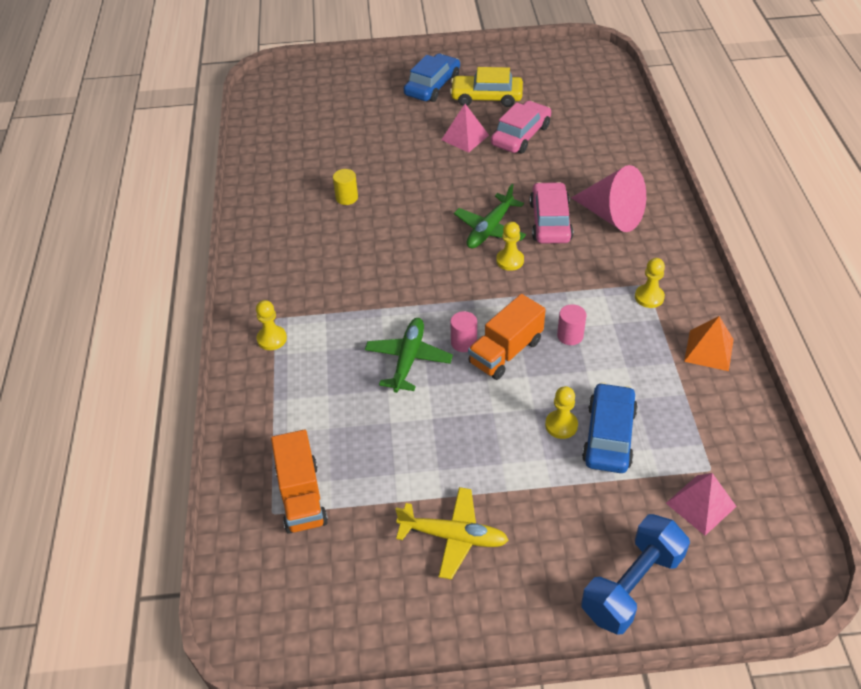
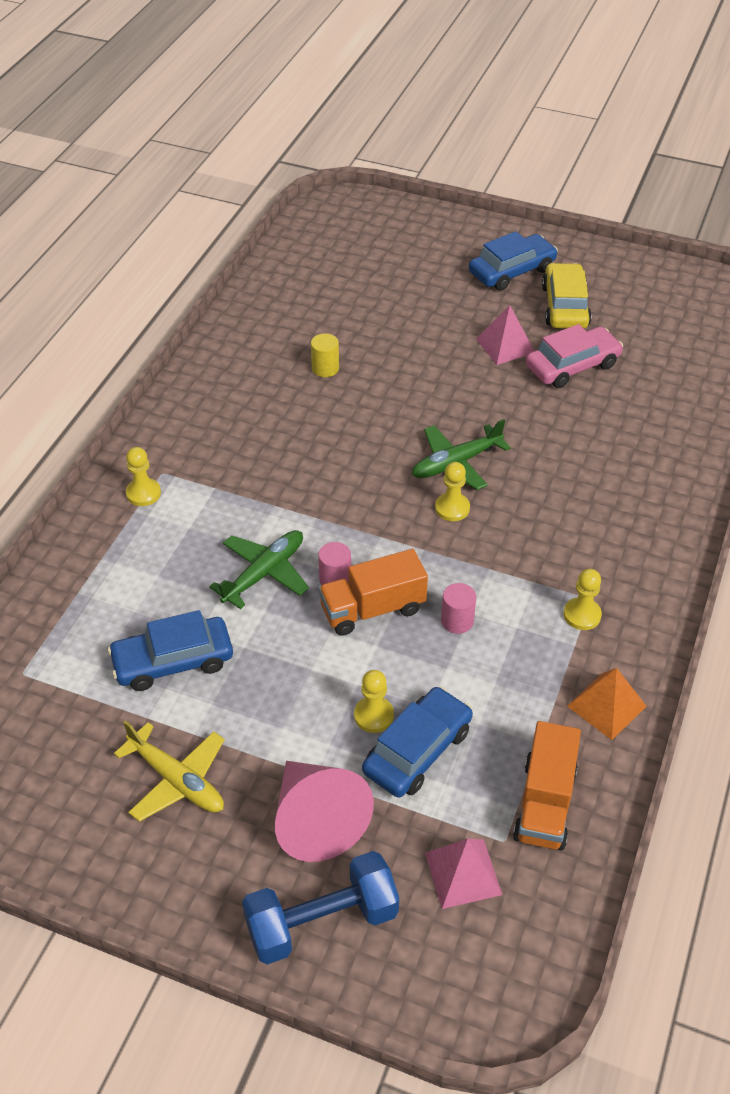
camera: 25 degrees right, 0 degrees up
orange truck [271,430,328,534] -> orange truck moved to [513,721,581,850]
yellow car [450,67,523,107] -> yellow car turned 60 degrees clockwise [542,263,592,329]
pink car [530,182,573,243] -> none
pink cone [571,165,646,232] -> pink cone moved to [275,761,374,862]
none -> blue car [108,610,233,691]

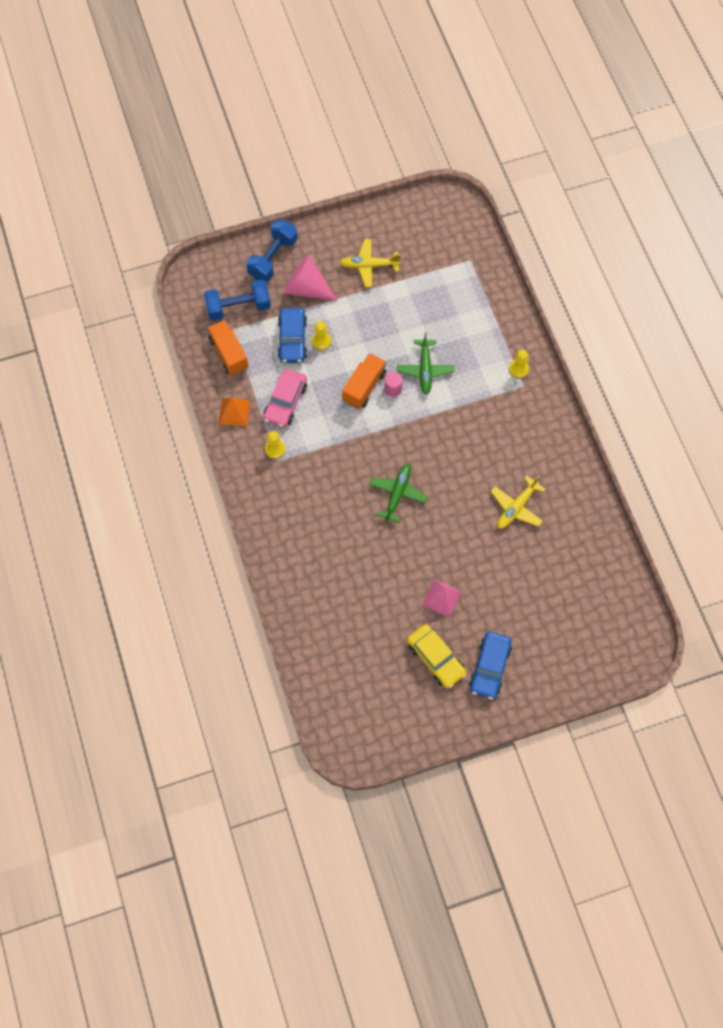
camera: 140 degrees right, 20 degrees up
blue car [108,610,233,691] -> none
yellow cylinder [311,333,339,377] -> yellow plane [491,475,546,529]
pink pyramid [425,839,502,909] -> blue dumbbell [204,279,271,321]
yellow pawn [435,462,470,521] -> none
pink cylinder [441,583,476,634] -> none
pink car [526,324,623,388] -> pink car moved to [263,369,307,428]

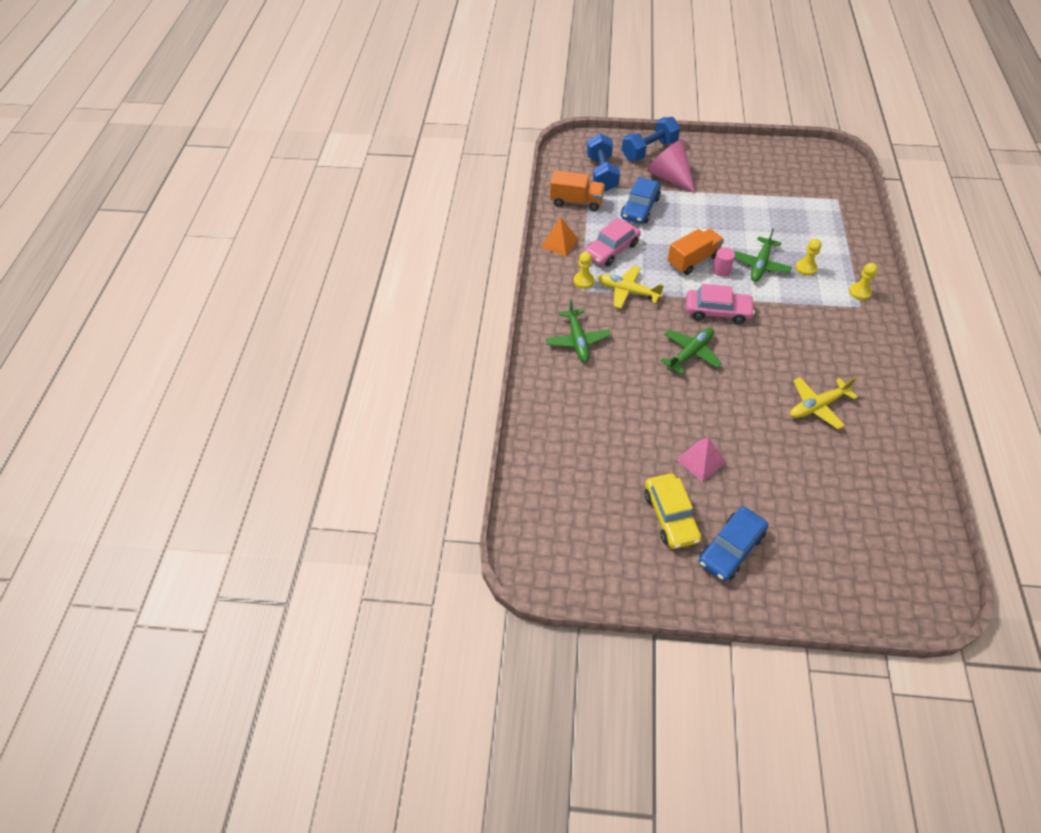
camera: 25 degrees right, 15 degrees down
blue dumbbell [204,279,271,321] -> blue dumbbell turned 75 degrees clockwise [587,133,620,191]
orange truck [207,320,249,375] -> orange truck turned 105 degrees clockwise [550,170,605,211]
yellow pawn [312,321,331,350] -> yellow pawn moved to [796,239,822,276]
yellow plane [339,239,401,287] -> yellow plane moved to [598,266,664,309]
none -> green plane [546,299,611,362]
none -> pink car [686,284,755,324]

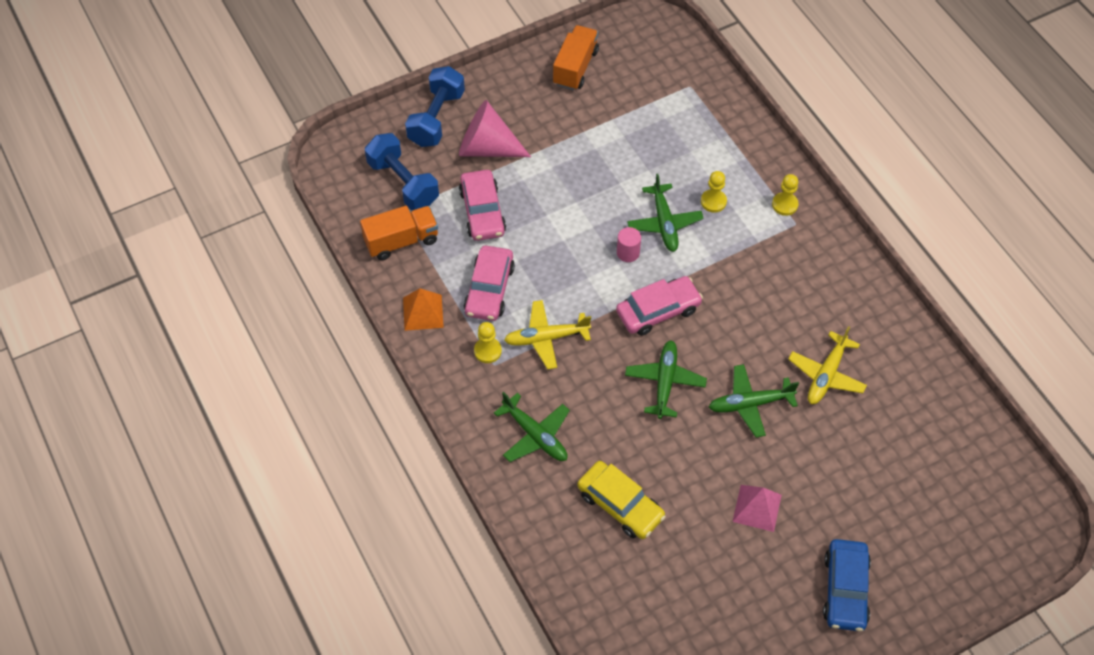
camera: 35 degrees left, 5 degrees up
blue car [621,177,661,224] -> pink car [459,170,506,241]
yellow car [644,473,702,549] -> yellow car moved to [577,461,666,539]
orange truck [668,229,724,275] -> orange truck moved to [553,25,599,90]
none -> green plane [709,364,799,437]

